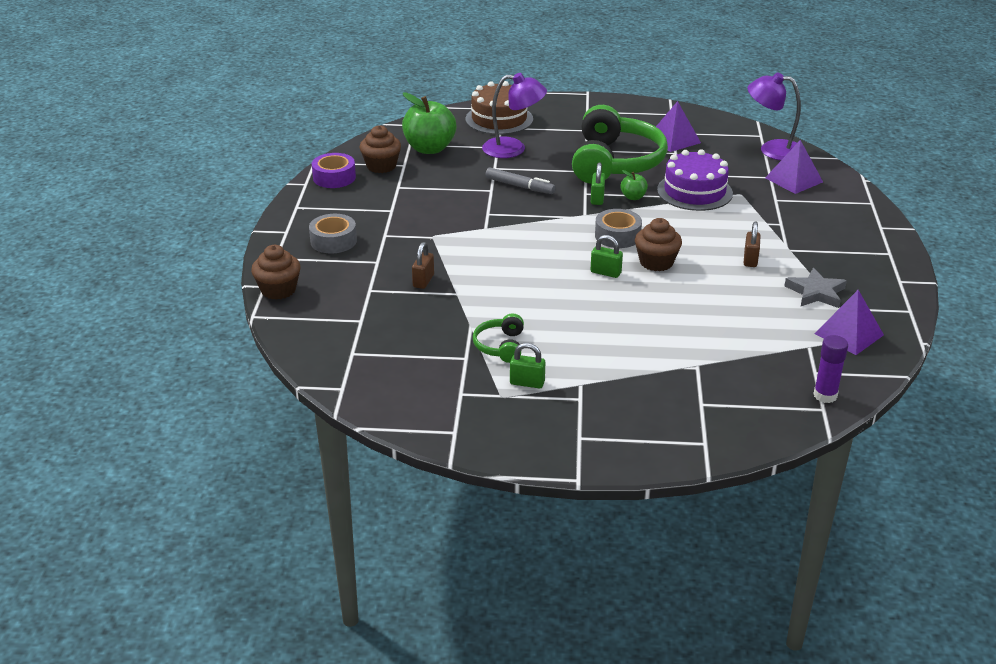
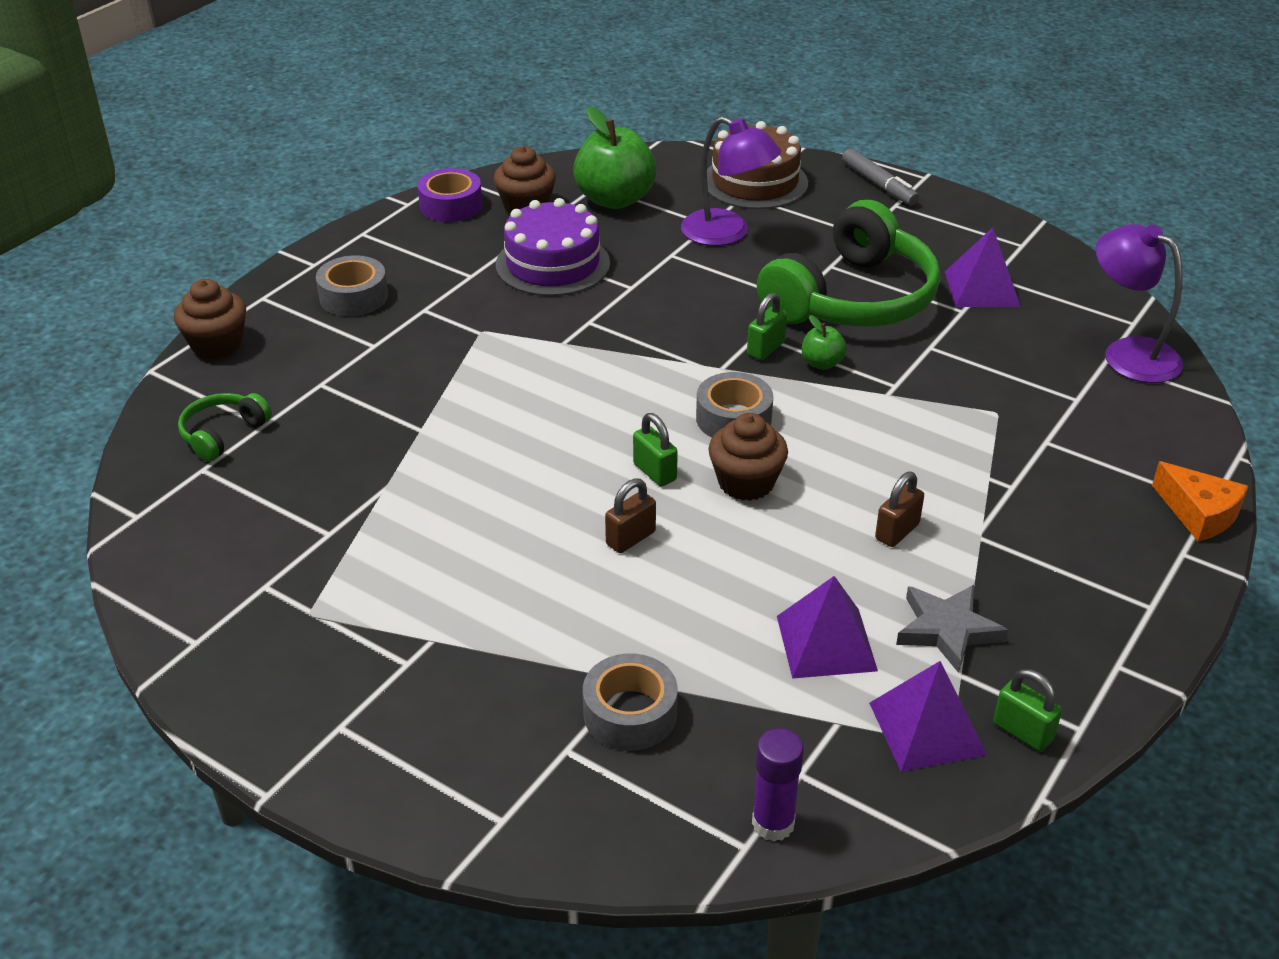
camera: 30 degrees right, 5 degrees up
brown padlock [412,242,434,289] -> brown padlock moved to [605,478,656,553]
green headphones [473,313,524,363] -> green headphones moved to [178,393,272,462]
grey marker [485,167,556,194] -> grey marker moved to [842,149,919,206]
green padlock [510,343,545,388] -> green padlock moved to [993,669,1062,752]
purple cake [657,149,733,211] -> purple cake moved to [496,198,610,296]
purple pyramid [765,140,823,194] -> purple pyramid moved to [777,576,878,679]
none -> grey tape [583,653,678,751]
none -> orange cheese [1152,461,1248,541]

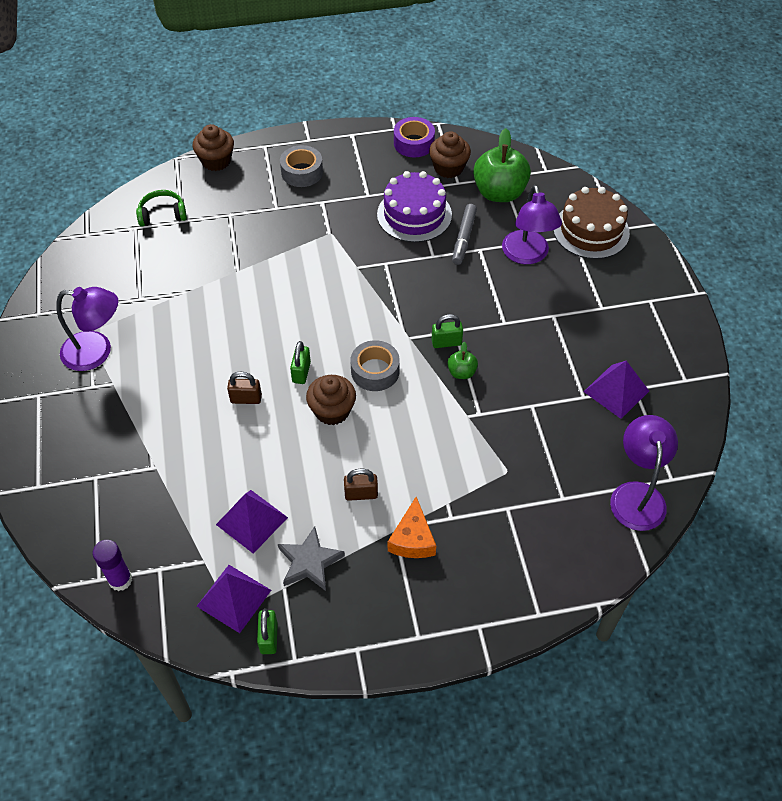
camera: 45 degrees right, 15 degrees up
grey tape [583,653,678,751] -> none
green headphones [757,200,940,327] -> none
grey marker [842,149,919,206] -> grey marker moved to [452,204,477,265]
orange cheese [1152,461,1248,541] -> orange cheese moved to [388,497,436,558]
none -> purple lamp [56,287,118,371]

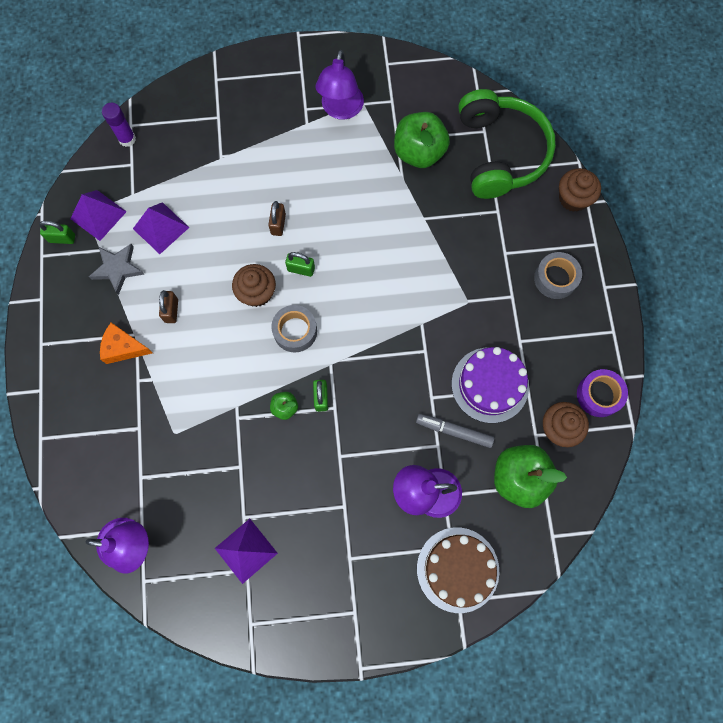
camera: 95 degrees right, 20 degrees up
green headphones [136,190,187,227] -> green headphones [459,89,556,199], size x2.26
none -> green apple [394,112,450,168]

